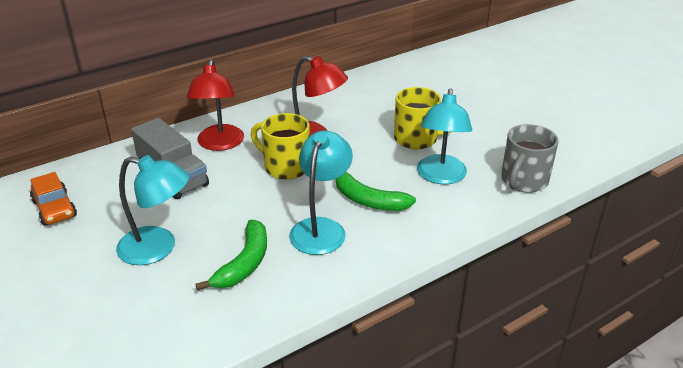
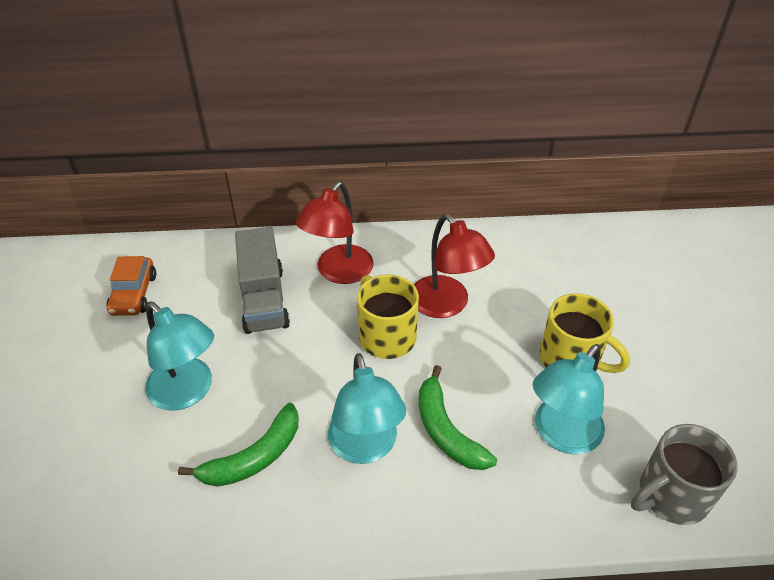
camera: 30 degrees right, 10 degrees up
turquoise lamp [289,131,353,255] -> turquoise lamp turned 120 degrees clockwise [328,353,406,464]

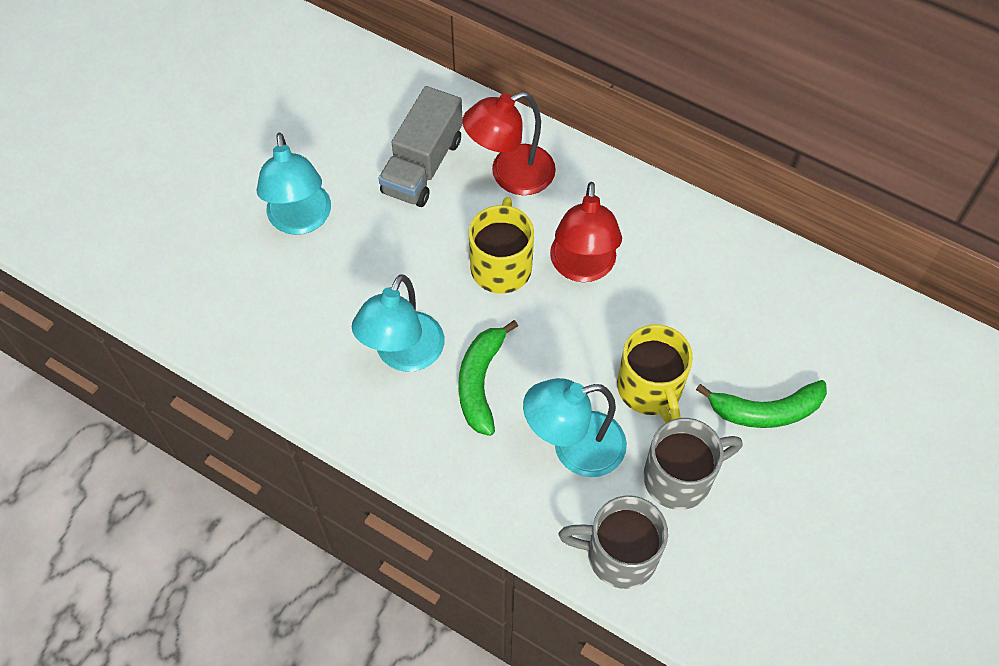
camera: 35 degrees right, 15 degrees up
orange car [106,256,156,316] -> none
green banana [178,403,298,487] -> green banana moved to [696,380,827,428]
none -> grey mug [643,418,743,510]

